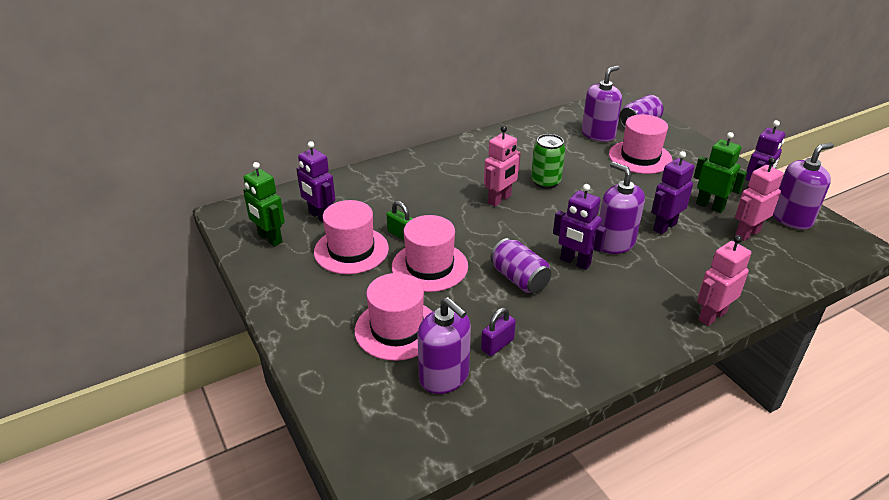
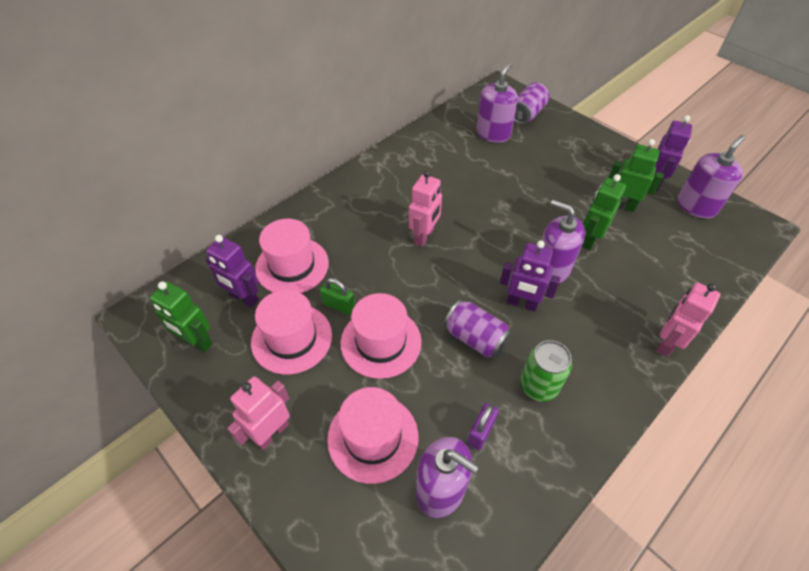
camera: 15 degrees left, 15 degrees up
green can [531,134,565,189] -> green can moved to [520,340,572,402]
pink hat [609,114,672,174] -> pink hat moved to [255,219,329,293]
purple robot [651,151,694,235] -> green robot [582,174,626,250]
pink robot [735,158,784,241] -> pink robot moved to [227,376,290,450]

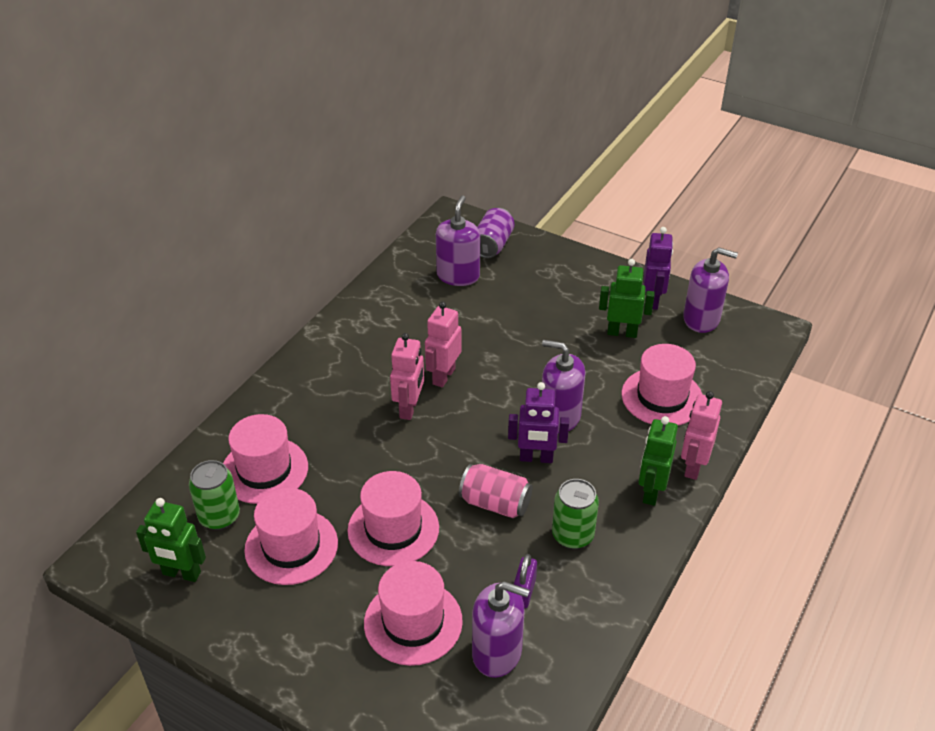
camera: 15 degrees left, 10 degrees down
purple robot [206,235,259,308] -> green can [189,460,240,530]
pink robot [227,376,290,450] -> pink robot moved to [425,301,462,388]
green padlock [320,278,355,315] -> none
purple can [444,300,512,358] -> pink can [459,464,532,518]
green robot [582,174,626,250] -> green robot moved to [639,416,678,506]
purple soap dispenser [678,135,746,219] -> purple soap dispenser turned 75 degrees clockwise [683,247,738,333]
none -> pink hat [621,344,703,425]

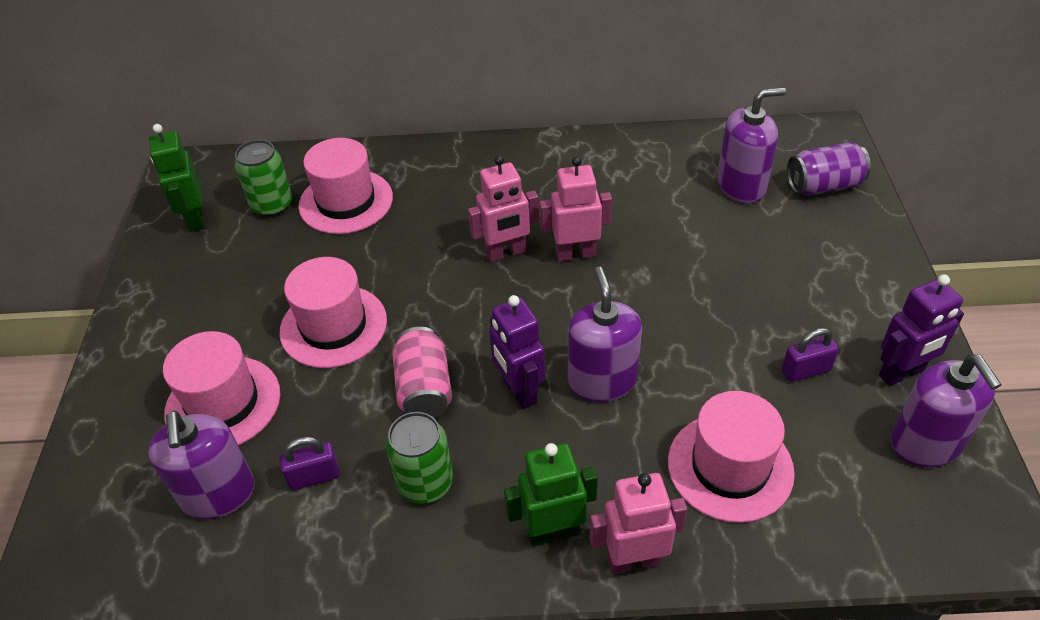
camera: 60 degrees right, 5 degrees up
pink hat [244,488,338,585] -> none
green robot [599,259,655,338] -> purple padlock [782,328,839,382]

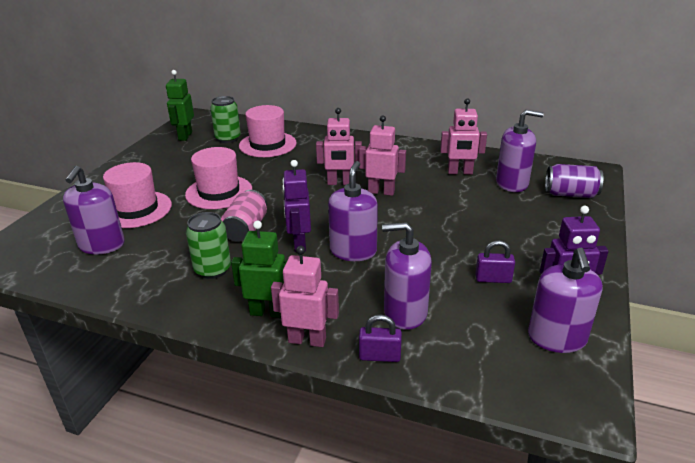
camera: 20 degrees right, 15 degrees down
purple padlock [279,436,340,491] -> purple padlock moved to [359,314,402,362]
pink hat [668,391,795,523] -> purple soap dispenser [382,222,432,330]
none -> pink robot [440,98,487,175]

